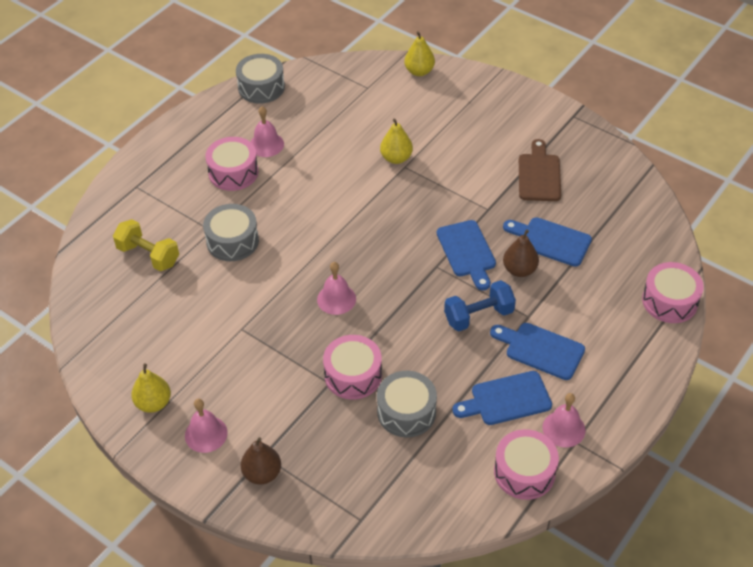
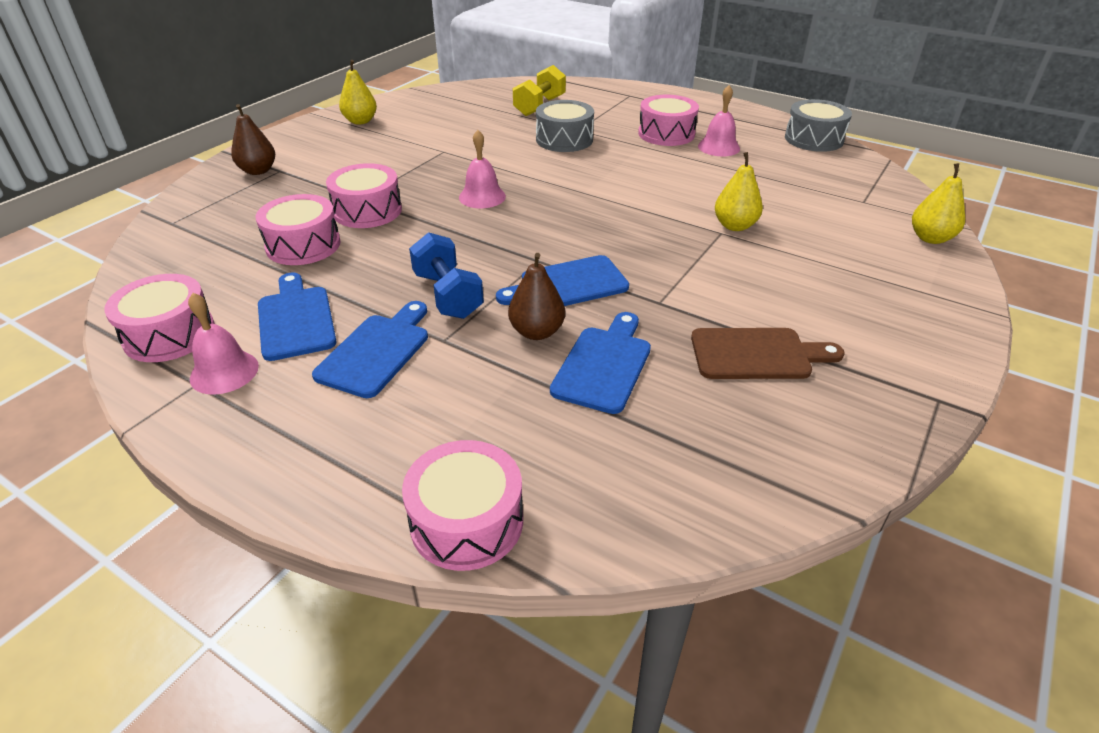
camera: 85 degrees right, 10 degrees down
pink bell [185,399,228,453] -> none
grey drum [377,371,437,437] -> pink drum [256,194,341,265]

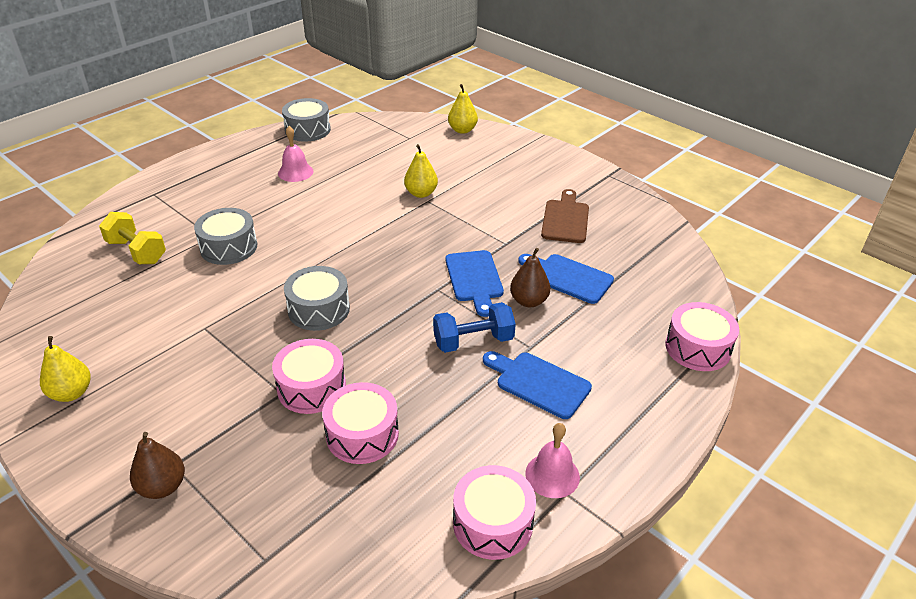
camera: 80 degrees left, 0 degrees up
blue cutting board [258,273,337,361] -> none
pink bell [459,130,506,208] -> grey drum [284,266,350,331]
pink drum [638,95,699,146] -> none

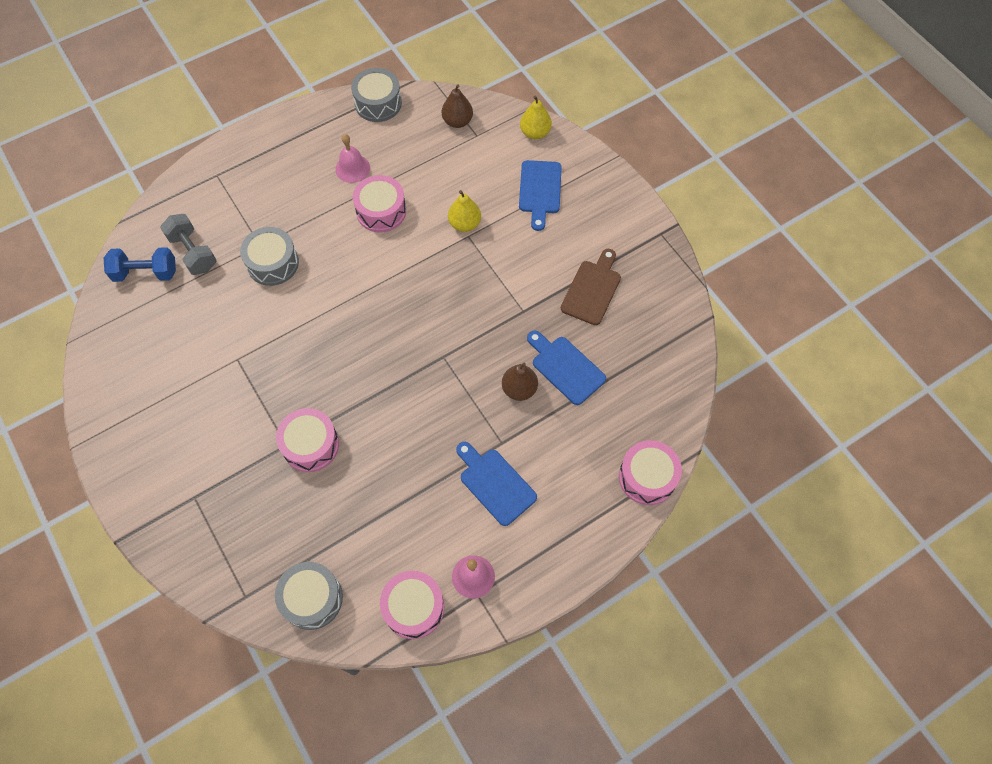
camera: 15 degrees right, 25 degrees up
yellow pear [40,336,91,402] -> none
yellow dumbbell [99,212,166,264] -> grey dumbbell [160,214,217,275]
brown pear [130,432,185,499] -> brown pear moved to [442,84,473,128]
grey drum [284,266,350,331] -> grey drum moved to [275,562,343,630]
pink drum [322,382,399,464] -> pink drum moved to [353,175,406,233]
blue dumbbell [433,302,516,353] -> blue dumbbell moved to [104,247,176,282]
blue cutting board [446,250,504,317] -> blue cutting board moved to [519,160,562,231]

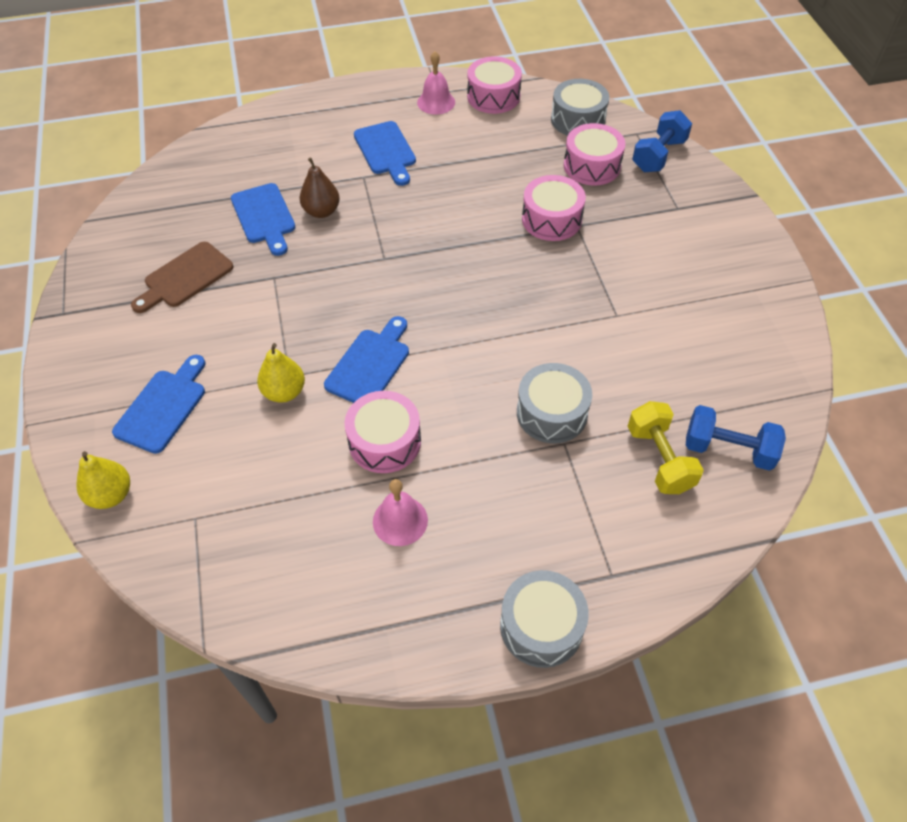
camera: 160 degrees left, 10 degrees down
grey dumbbell [160,214,217,275] -> yellow dumbbell [628,401,704,494]
grey drum [351,68,402,122] -> grey drum moved to [500,570,589,668]
brown pear [442,84,473,128] -> none
pink drum [619,440,682,505] -> pink drum moved to [564,123,625,185]
none -> blue cutting board [324,316,409,403]
none -> blue dumbbell [632,110,692,172]

